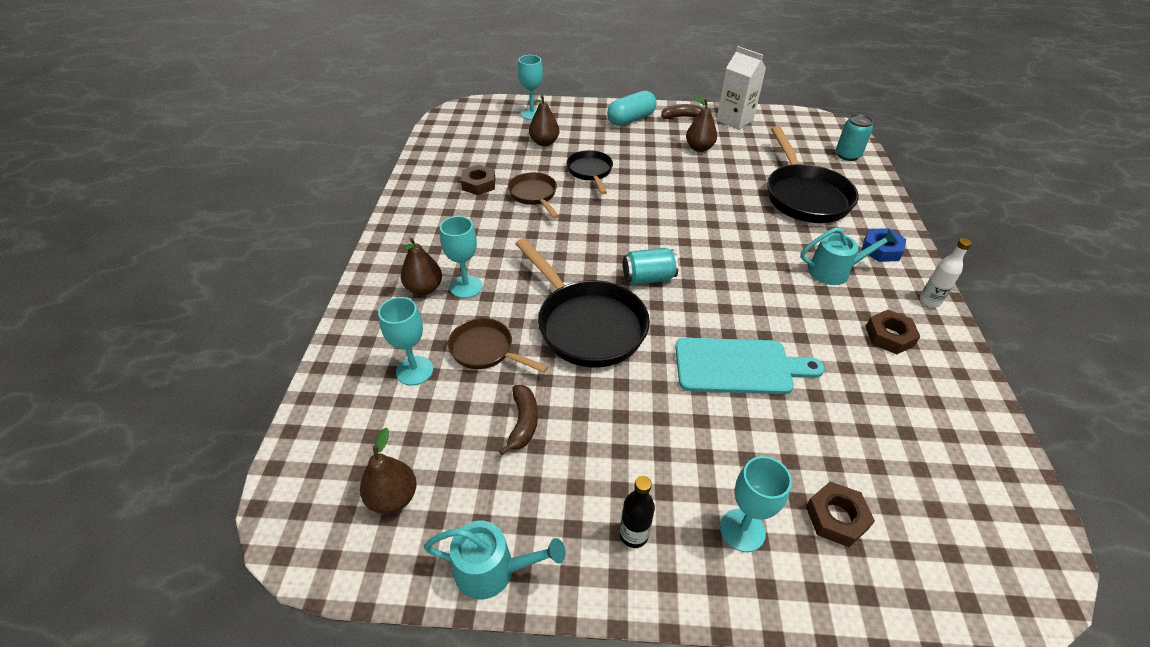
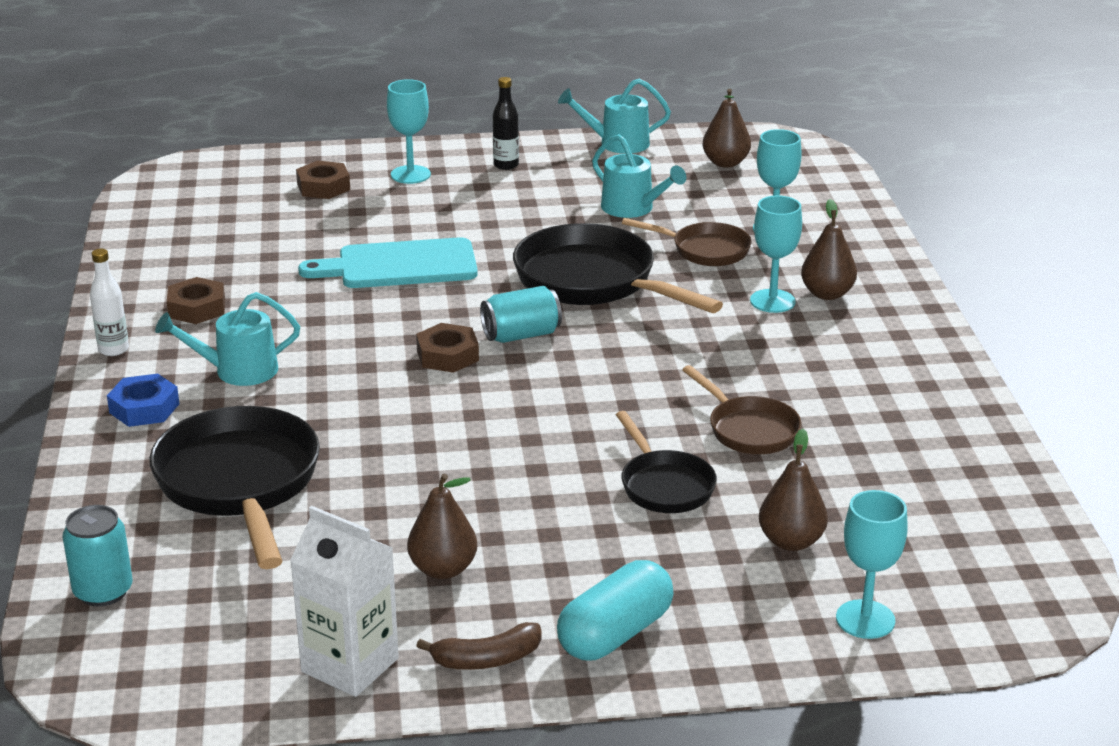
camera: 170 degrees right, 15 degrees down
brown nut [461,165,495,195] -> brown nut moved to [416,323,479,373]
brown banana [499,385,538,455] -> turquoise watering can [592,134,686,218]

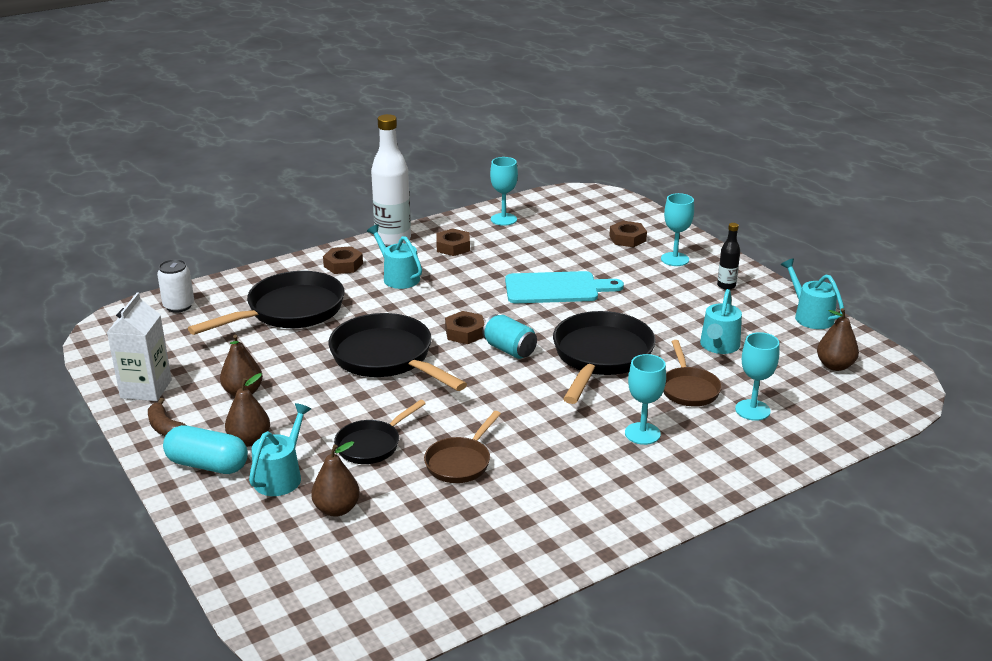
camera: 65 degrees right, 0 degrees up
turquoise can [62,505,133,607] -> white can [157,259,194,313]
white bottle [90,249,129,356] -> white bottle [371,114,411,246], size x2.03
blue nut [107,374,179,427] -> brown nut [323,246,363,274]
turquoise cutting board [298,237,478,288] -> turquoise cutting board turned 120 degrees clockwise [505,271,624,303]
brown pear [801,199,857,300] -> brown pear moved to [225,373,270,447]
turquoise goblet [836,490,908,639] -> turquoise goblet moved to [490,157,518,226]
none -> turquoise watering can [249,403,311,496]
none -> black pan [329,313,467,391]

